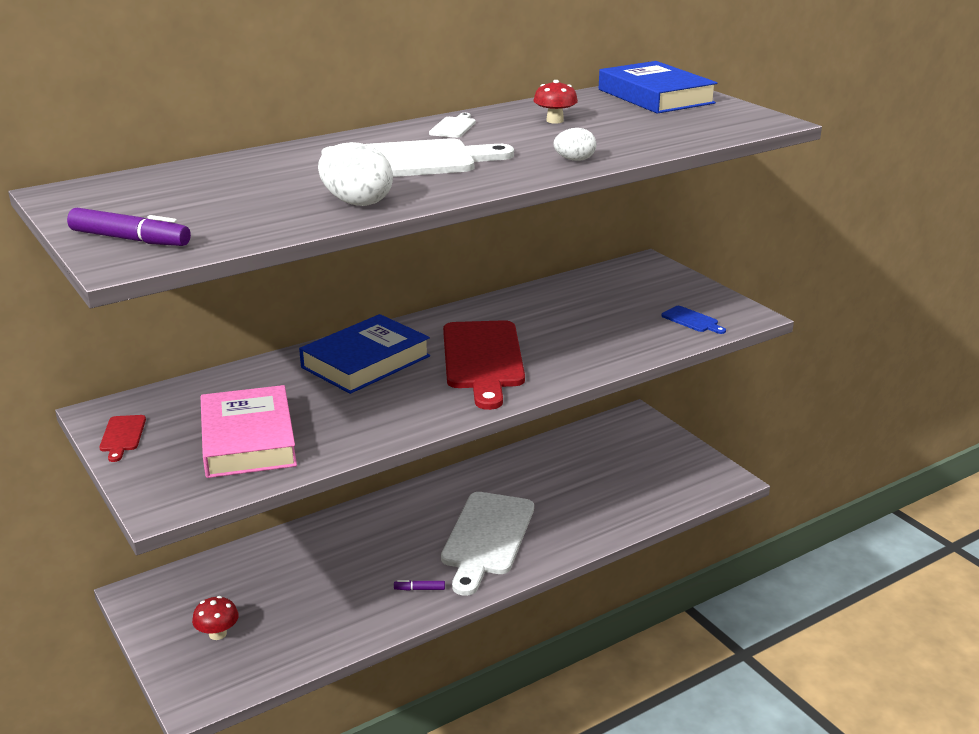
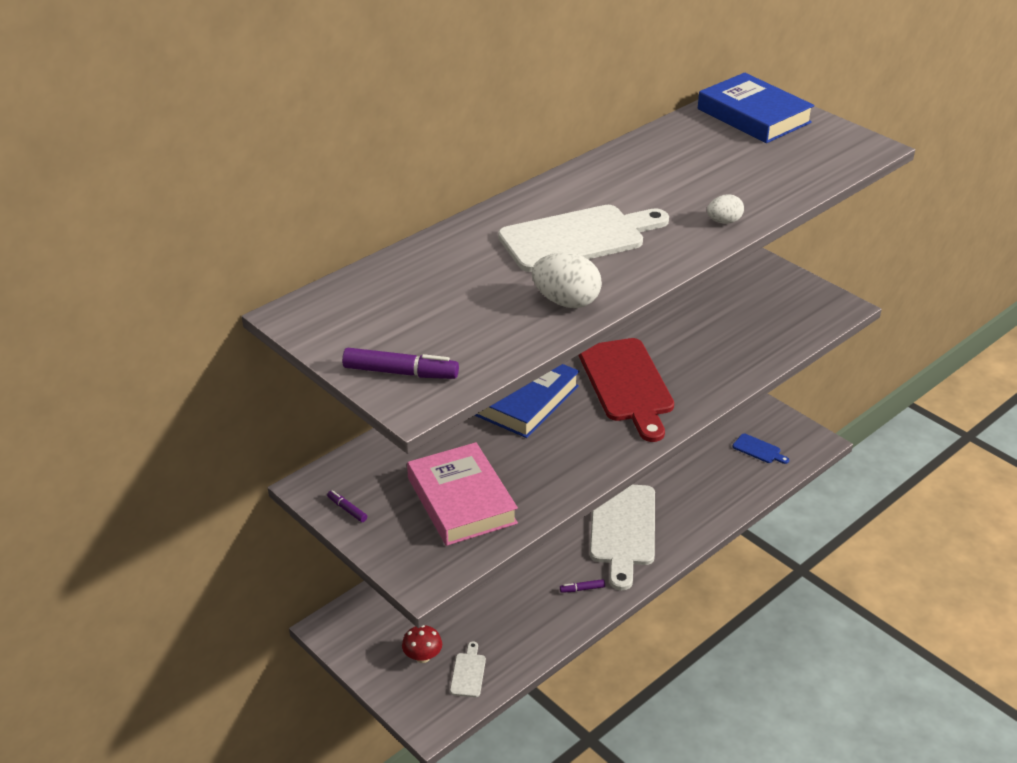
camera: 10 degrees left, 10 degrees up
red cutting board [99,415,146,462] -> purple marker [327,490,367,522]
white cutting board [429,113,476,138] -> white cutting board moved to [450,641,486,697]
red mushroom [533,80,578,124] -> none
blue cutting board [661,306,726,334] -> blue cutting board moved to [733,434,789,464]

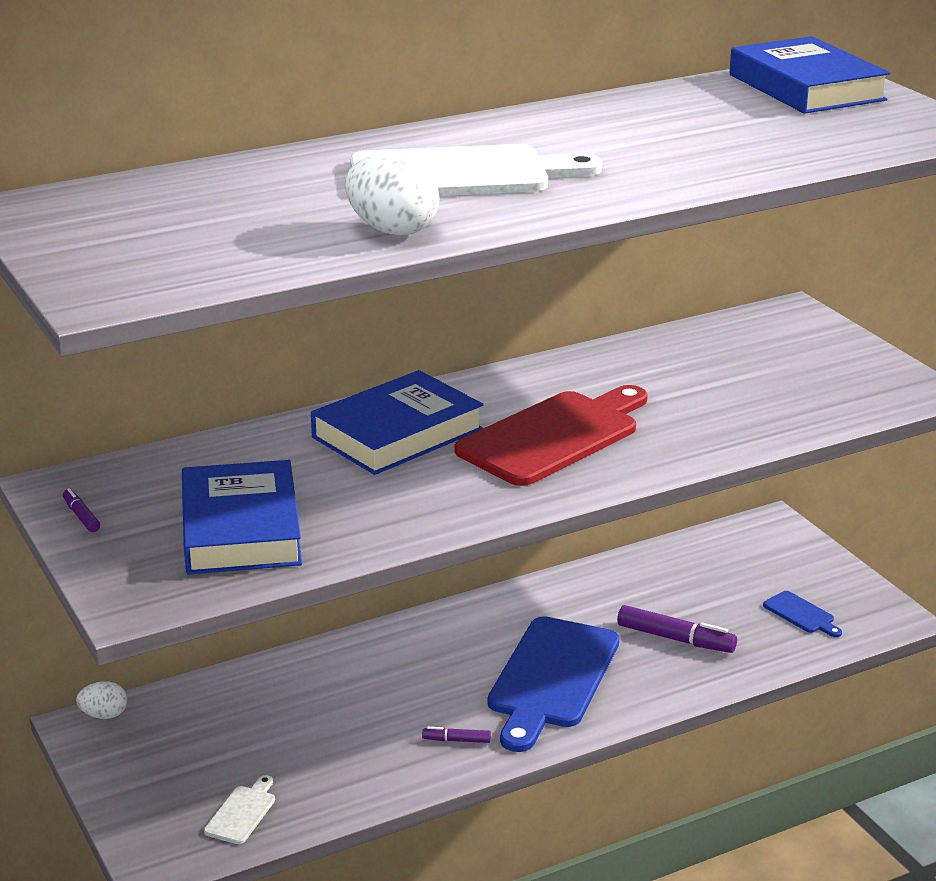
camera: 15 degrees right, 10 degrees down
purple marker [342,348,459,379] -> purple marker moved to [617,605,737,653]
red mushroom [402,625,442,663] -> none
pink book [407,442,518,546] -> blue book [182,460,302,575]
red cutting board [579,338,674,442] -> red cutting board turned 135 degrees counterclockwise [455,385,648,486]
white cutting board [590,485,655,590] -> blue cutting board [488,616,619,752]
white egg [707,194,744,224] -> white egg moved to [76,681,127,719]

